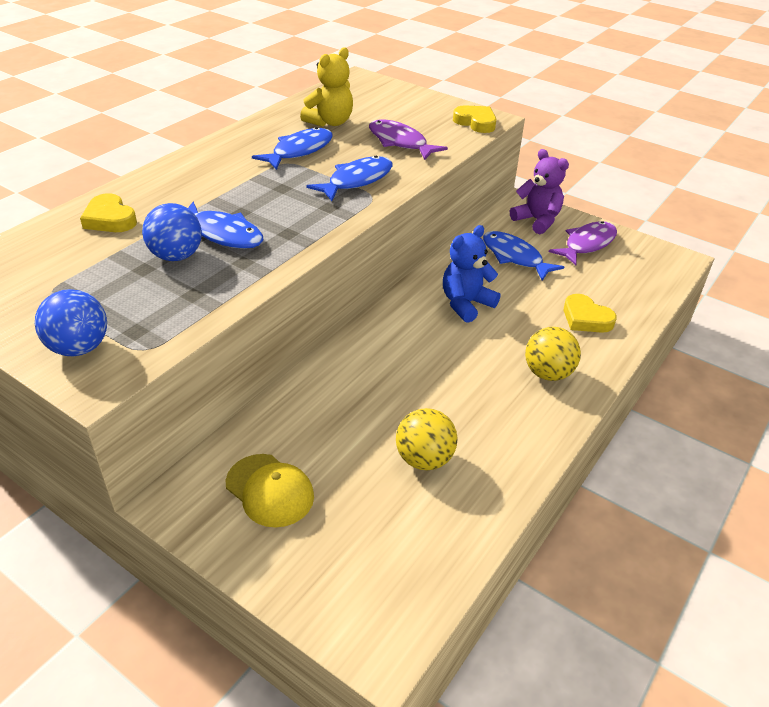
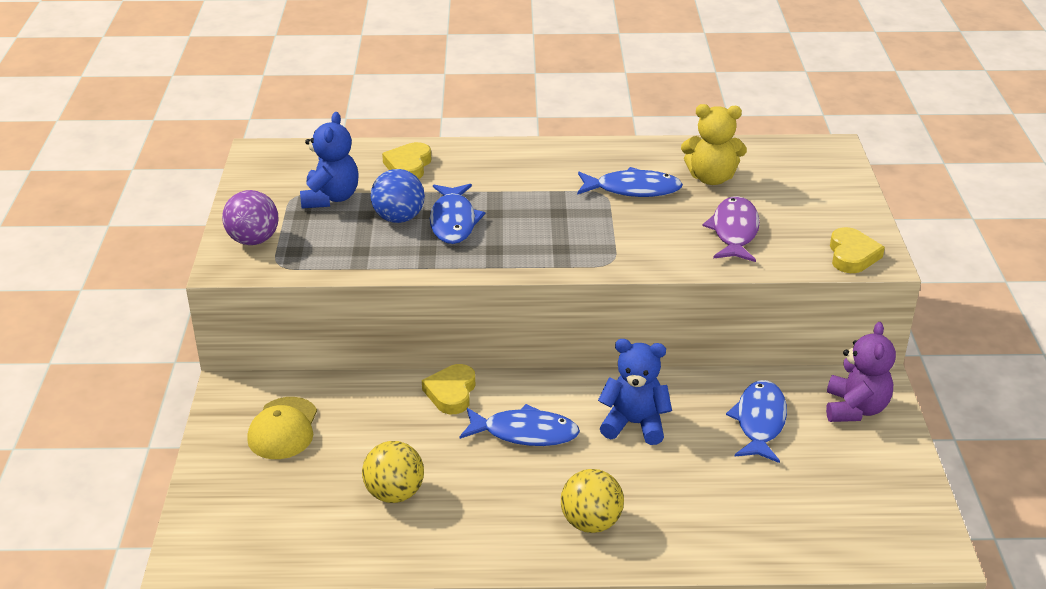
camera: 55 degrees right, 5 degrees down
blue ball [35,289,107,356] -> purple ball [222,190,279,245]
blue fish [306,156,393,201] -> blue fish moved to [460,404,580,446]
purple fish [549,221,617,265] -> none
yellow heart [564,294,617,333] -> yellow heart moved to [422,364,475,414]
none -> blue teddy bear [300,112,359,208]

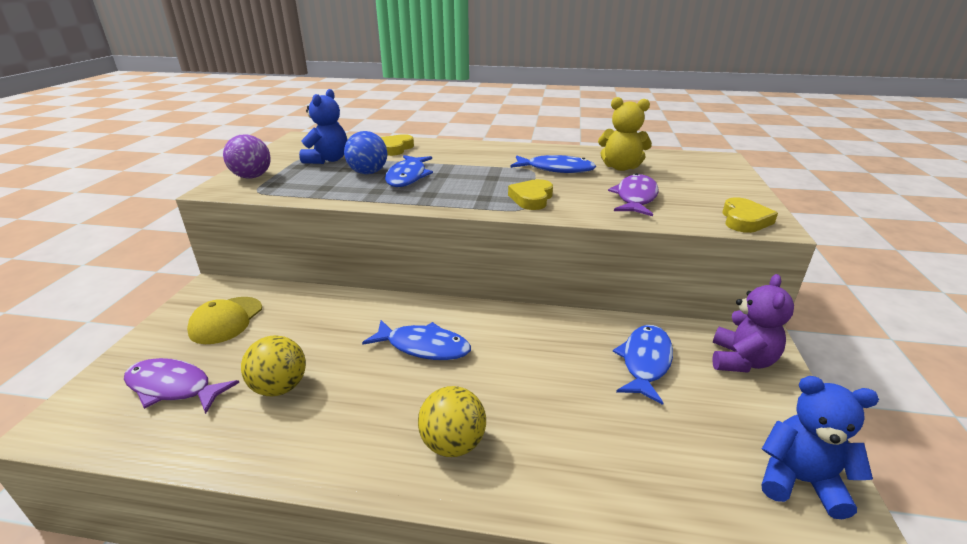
camera: 10 degrees right, 5 degrees down
yellow heart [422,364,475,414] -> yellow heart moved to [508,179,553,210]
blue teddy bear [598,339,672,445] -> blue teddy bear moved to [762,376,879,519]
none -> purple fish [124,358,239,414]

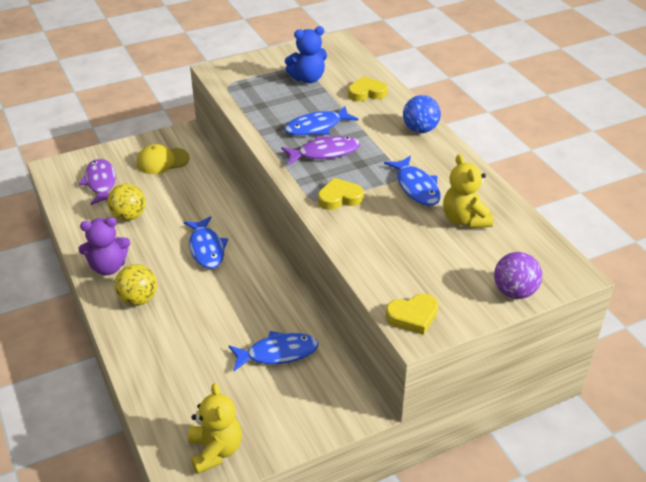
camera: 55 degrees right, 10 degrees up
purple ball [223,134,271,179] -> purple ball moved to [494,252,542,299]
blue ball [344,131,387,174] -> blue ball moved to [403,95,441,133]
purple fish [608,173,659,216] -> purple fish moved to [281,136,360,165]
purple teddy bear [712,274,794,373] -> purple teddy bear moved to [78,217,130,275]
blue teddy bear [762,376,879,519] -> yellow teddy bear [188,383,242,474]

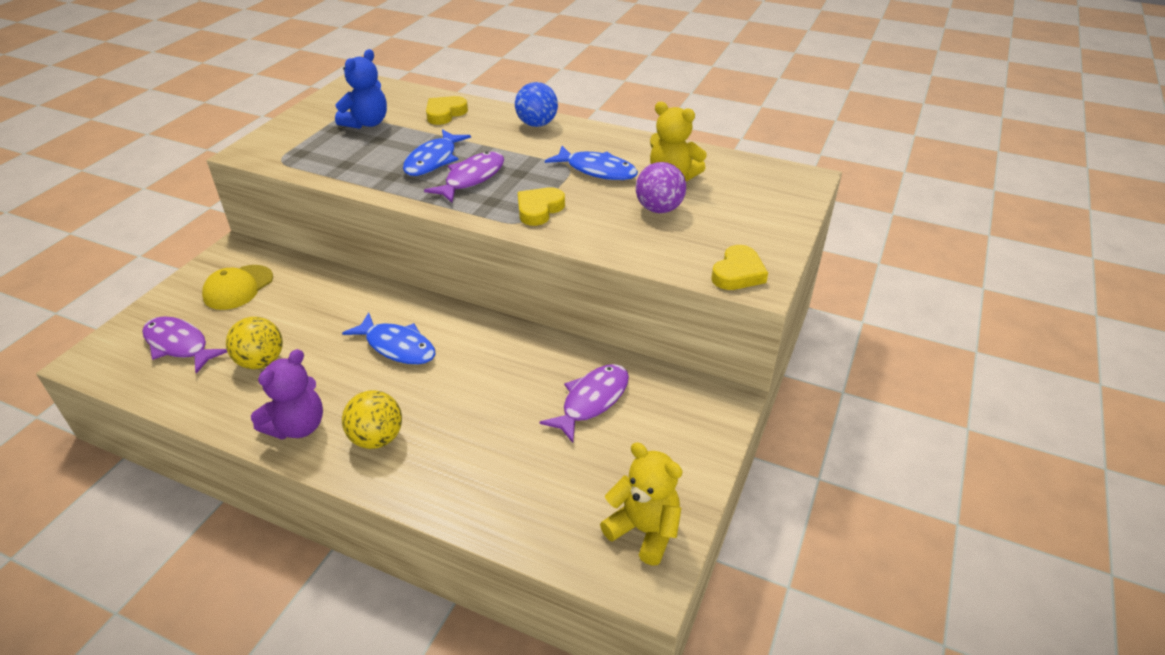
camera: 40 degrees left, 0 degrees up
blue fish [229,331,319,371] -> purple fish [539,364,629,443]
purple ball [494,252,542,299] -> purple ball moved to [636,162,686,213]

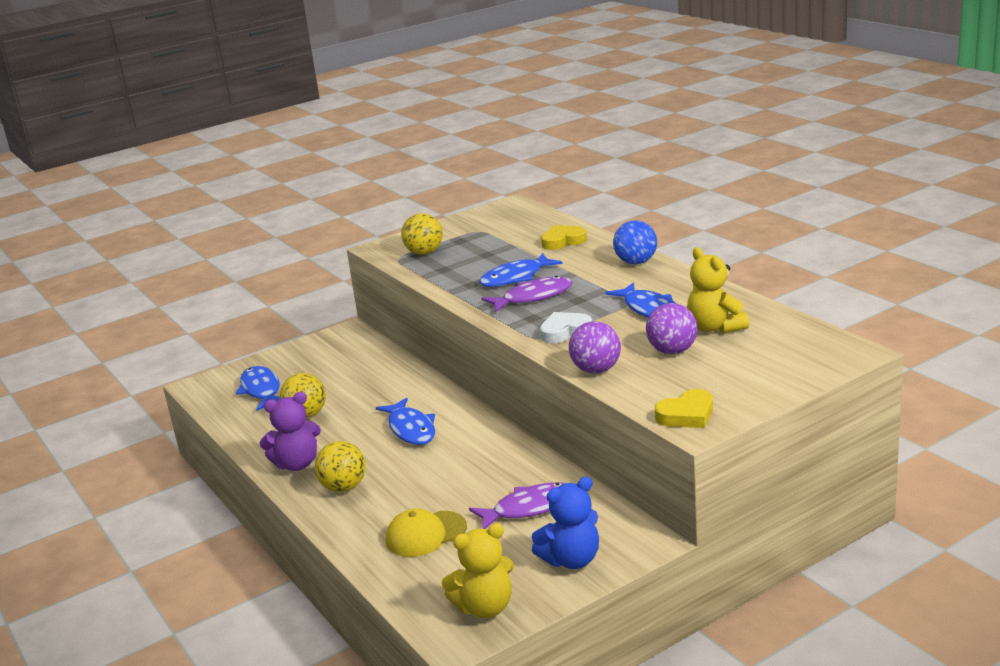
camera: 35 degrees right, 15 degrees down
purple fish [142,316,227,374] -> blue fish [236,366,280,411]
yellow cap [202,265,273,310] -> yellow cap moved to [386,509,467,557]
blue teddy bear [335,49,387,129] -> blue teddy bear moved to [532,477,599,569]
yellow heart [518,187,565,226] -> white heart [540,312,592,343]
yellow teddy bear [600,442,682,566] -> yellow teddy bear turned 90 degrees clockwise [442,523,514,618]
none -> yellow ball [401,213,443,255]
none -> purple ball [569,321,621,373]

